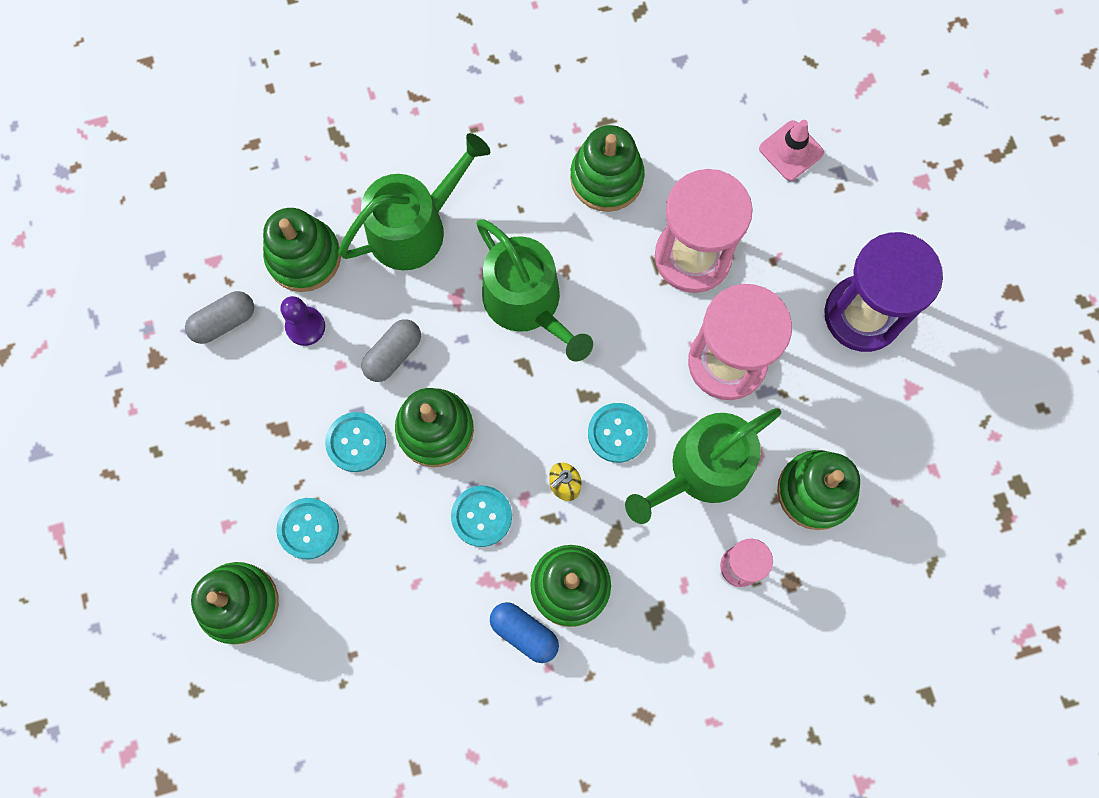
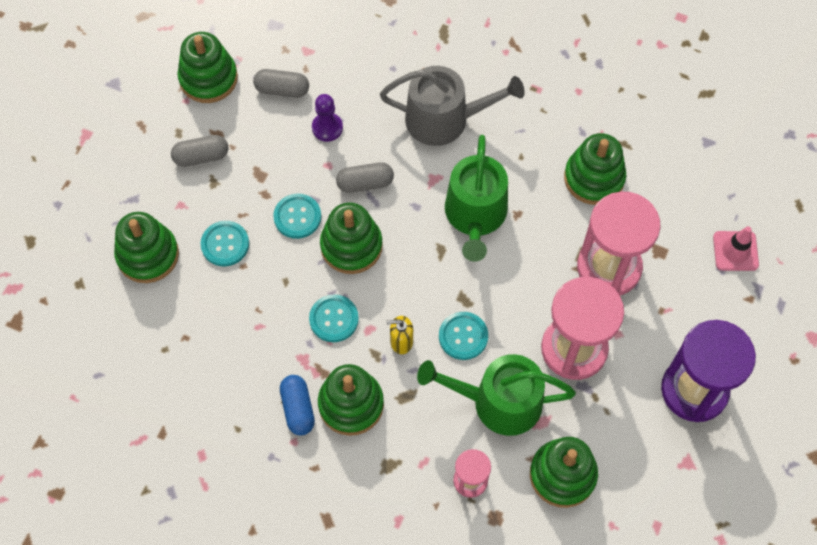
camera: 40 degrees right, 10 degrees down
green stacking toy [263,208,341,292] -> green stacking toy moved to [178,32,238,103]
green watering can [338,133,490,270] -> grey watering can [380,66,525,146]
none -> grey capsule [171,135,228,167]

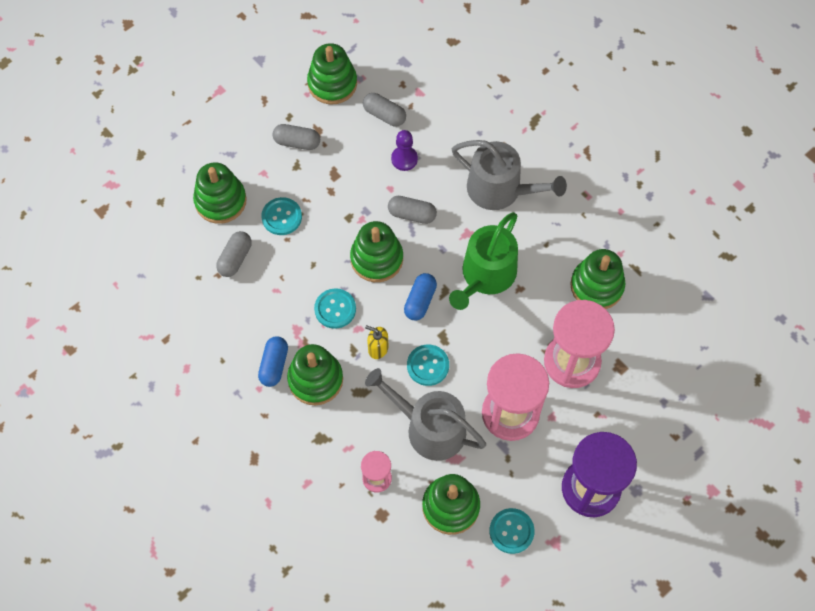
camera: 25 degrees right, 0 degrees up
turquoise button [273,194,321,239] -> turquoise button moved to [489,508,535,554]
green watering can [417,354,576,436] -> grey watering can [365,368,486,461]
pink traffic cone [713,226,759,271] -> none
none -> grey capsule [216,231,252,277]
none -> blue capsule [404,273,437,320]

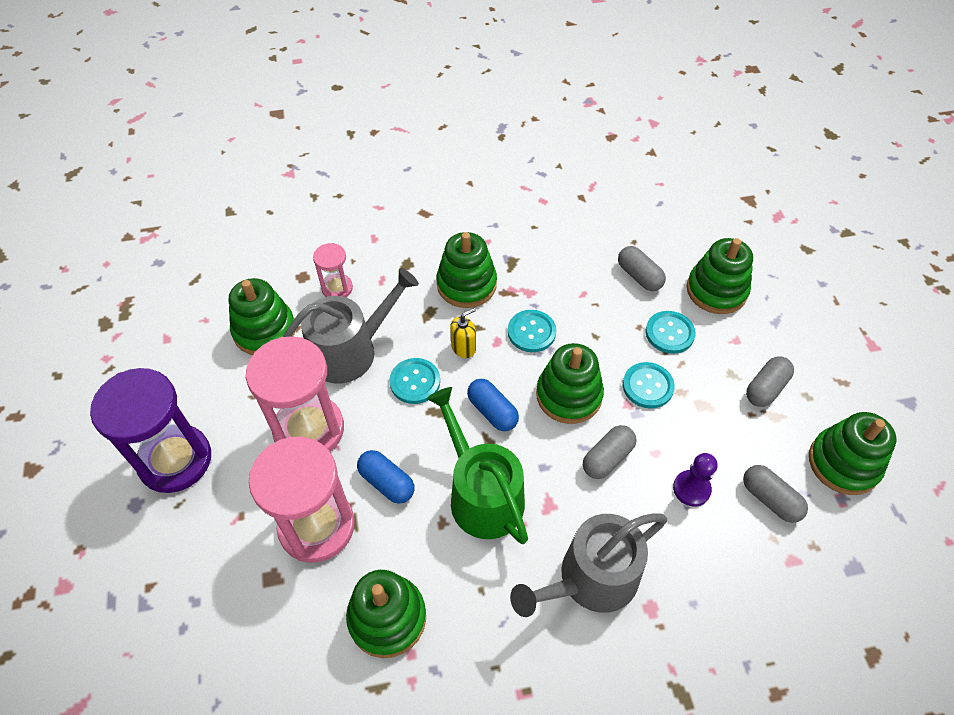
camera: 120 degrees right, 10 degrees down
blue capsule [258,336,288,387] -> blue capsule moved to [357,450,414,504]
grey capsule [363,93,406,127] -> grey capsule turned 75 degrees clockwise [743,465,808,523]
turquoise button [489,508,535,554] -> turquoise button moved to [623,362,675,409]

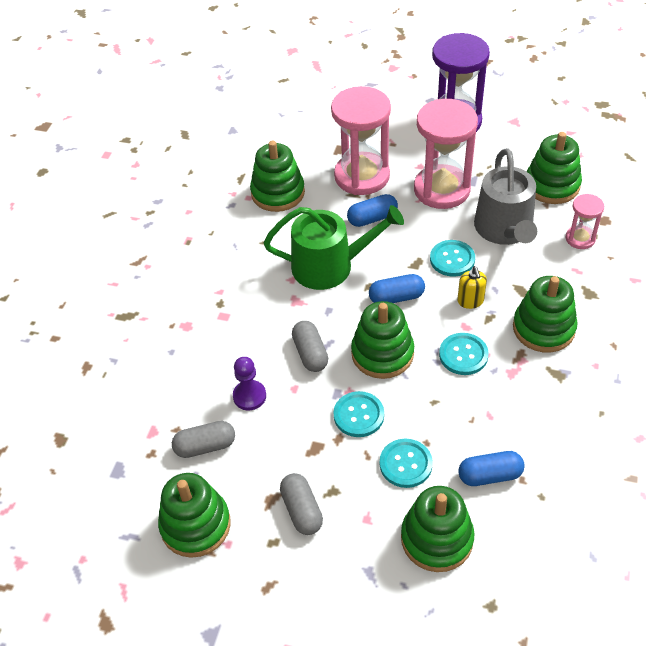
camera: 120 degrees right, 5 degrees down
grey watering can [510,513,667,617] -> none
grey capsule [618,246,666,291] -> blue capsule [458,451,525,486]

